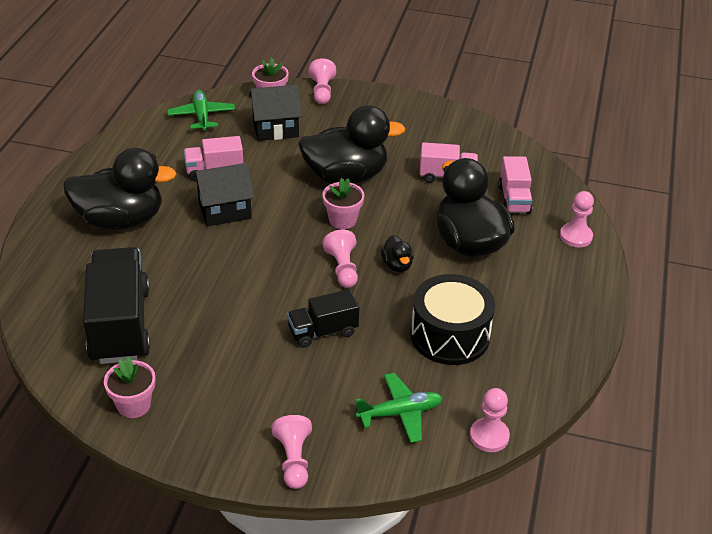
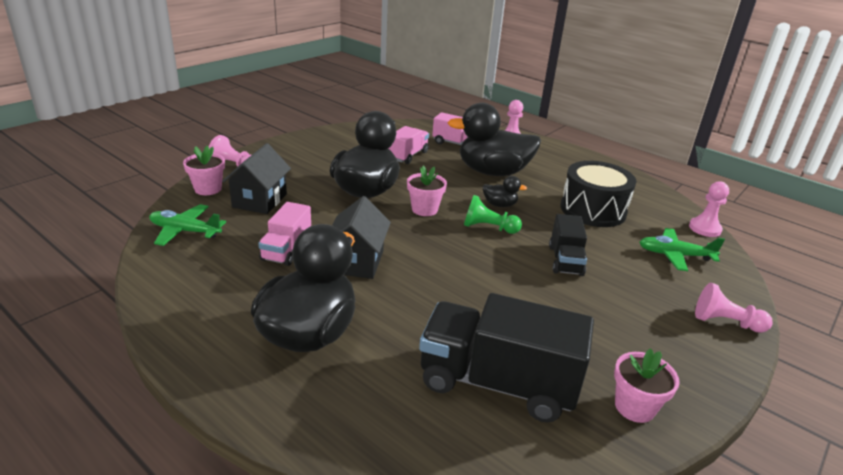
camera: 65 degrees left, 10 degrees down
pink pawn [322,230,358,288] -> green pawn [464,195,522,234]
green plane [355,373,442,443] -> green plane turned 90 degrees counterclockwise [639,228,725,271]

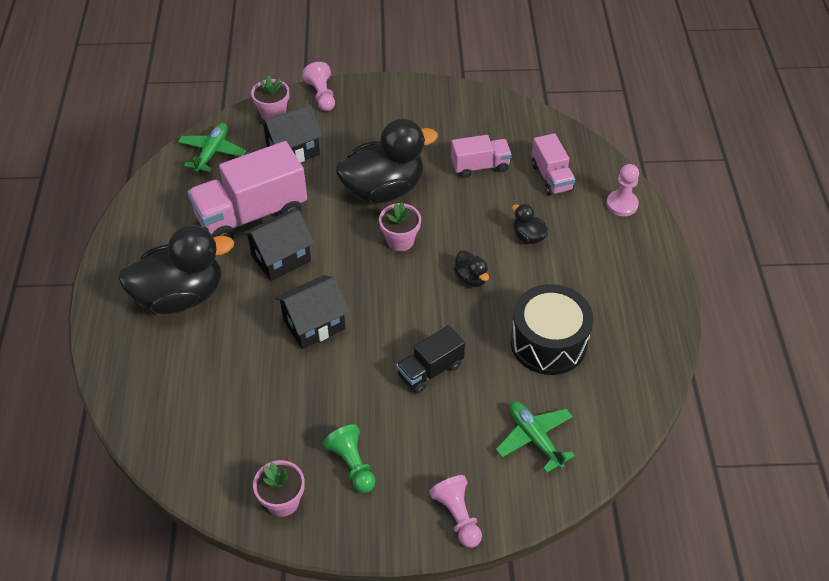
camera: 50 degrees right, 20 degrees up
green plane [149,204,226,246] -> green plane turned 45 degrees clockwise [178,123,246,173]
pink truck [258,202,311,266] -> pink truck [187,141,307,239], size x1.83
black truck [419,293,594,423] -> none
black duck [447,103,541,176] -> black duck [512,204,548,244], size x0.43
green pawn [464,195,522,234] -> green pawn moved to [323,424,375,493]
pink pawn [689,181,729,237] -> none
none -> black house [275,275,349,349]

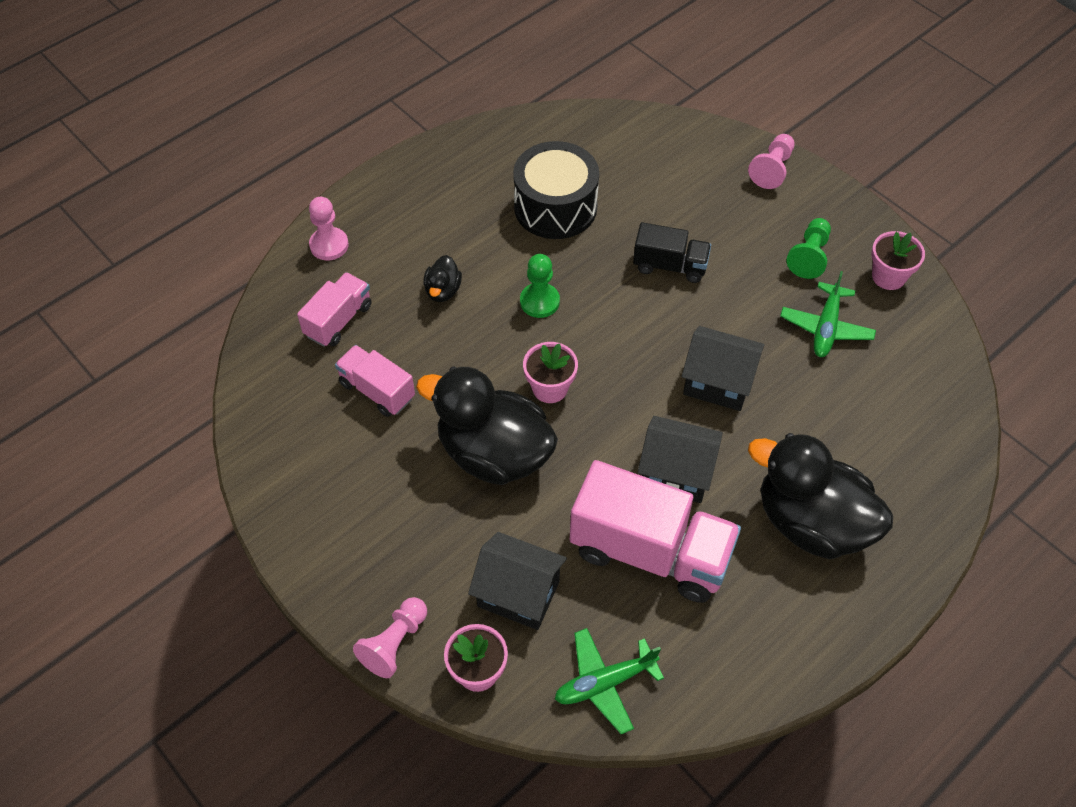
camera: 130 degrees left, 5 degrees up
black duck [453,250,489,287] -> green pawn [520,254,560,318]
green plane [496,401,575,473] -> green plane moved to [780,271,876,357]

